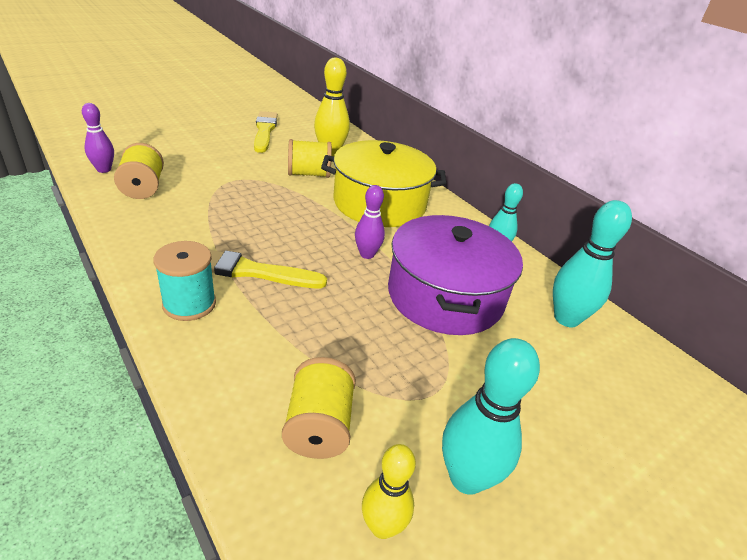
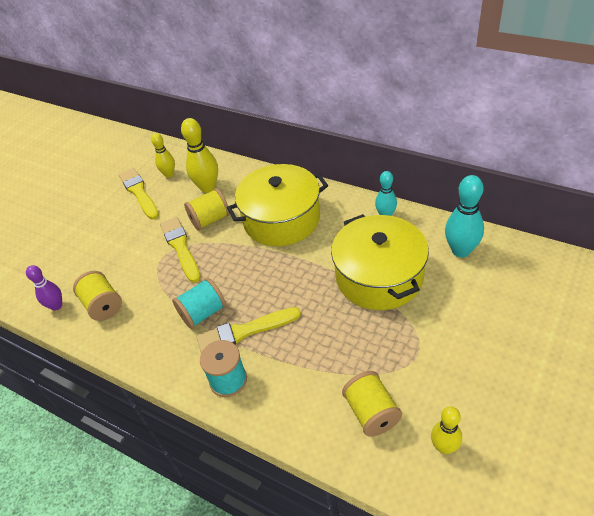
camera: 15 degrees left, 10 degrees up
purple bowling pin [355,185,385,259] -> none
purple pot [388,215,523,335] -> yellow pot [331,214,429,310]
turquoise bowling pin [442,338,540,495] -> none
none -> yellow bowling pin [151,133,175,178]
none -> yellow brush [160,217,201,283]
none -> turquoise spool [172,278,226,329]

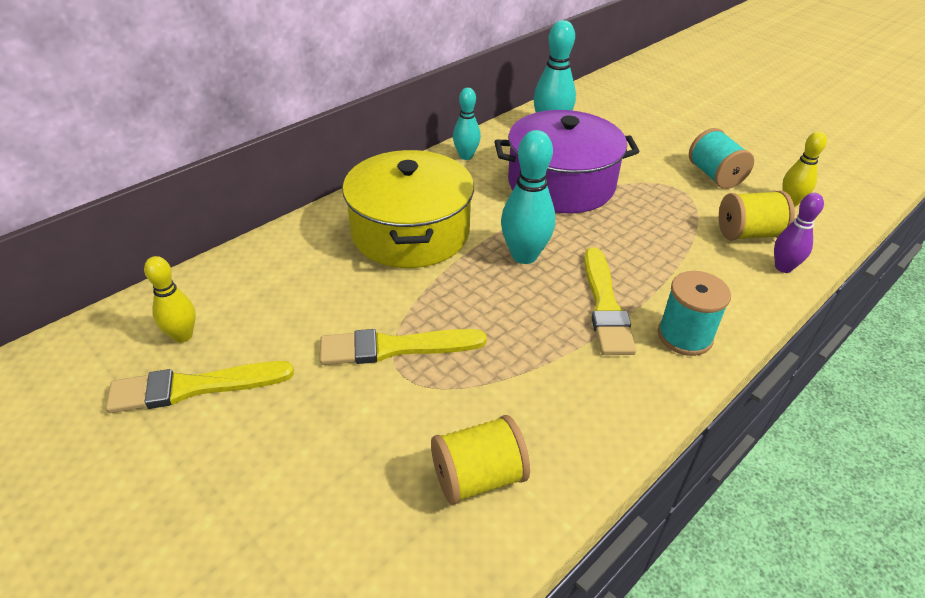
camera: 80 degrees left, 5 degrees down
purple bowling pin [26,265,62,311] -> purple bowling pin moved to [774,193,824,273]
turquoise spool [172,278,226,329] -> turquoise spool moved to [689,128,754,189]
yellow bowling pin [181,118,218,193] -> none
yellow spool [184,188,230,230] -> none
yellow pot [331,214,429,310] -> purple pot [495,110,640,213]
none -> turquoise bowling pin [501,130,555,264]

